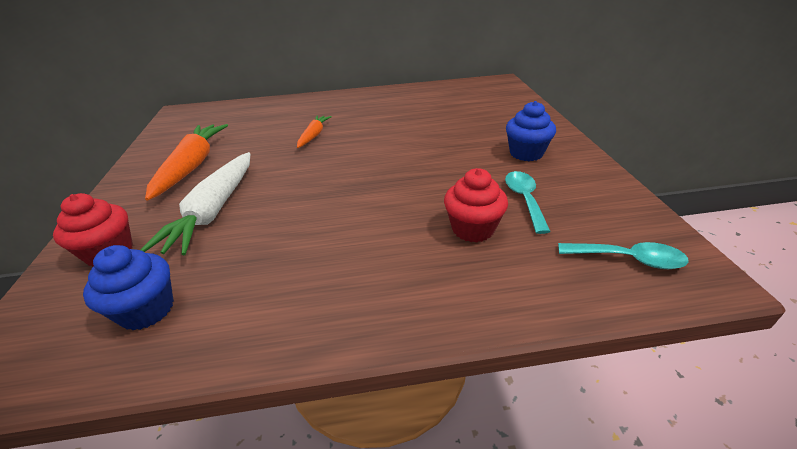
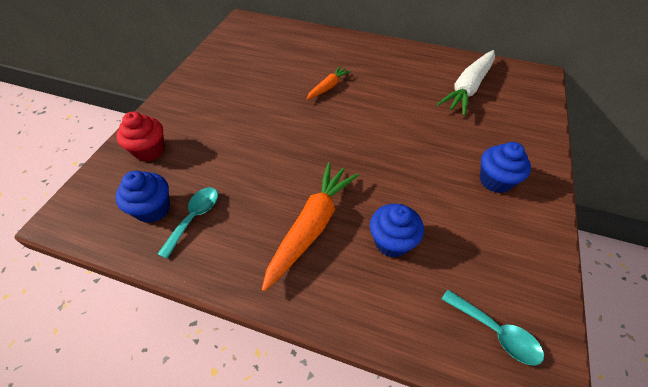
camera: 25 degrees right, 15 degrees up
white carrot [141,152,250,255] -> white carrot moved to [437,50,495,116]
orange carrot [145,124,228,201] -> orange carrot moved to [262,162,359,292]
red cupcake [444,168,508,243] -> blue cupcake [370,204,424,258]
turquoise spoon [505,171,551,234] -> turquoise spoon moved to [158,187,218,259]

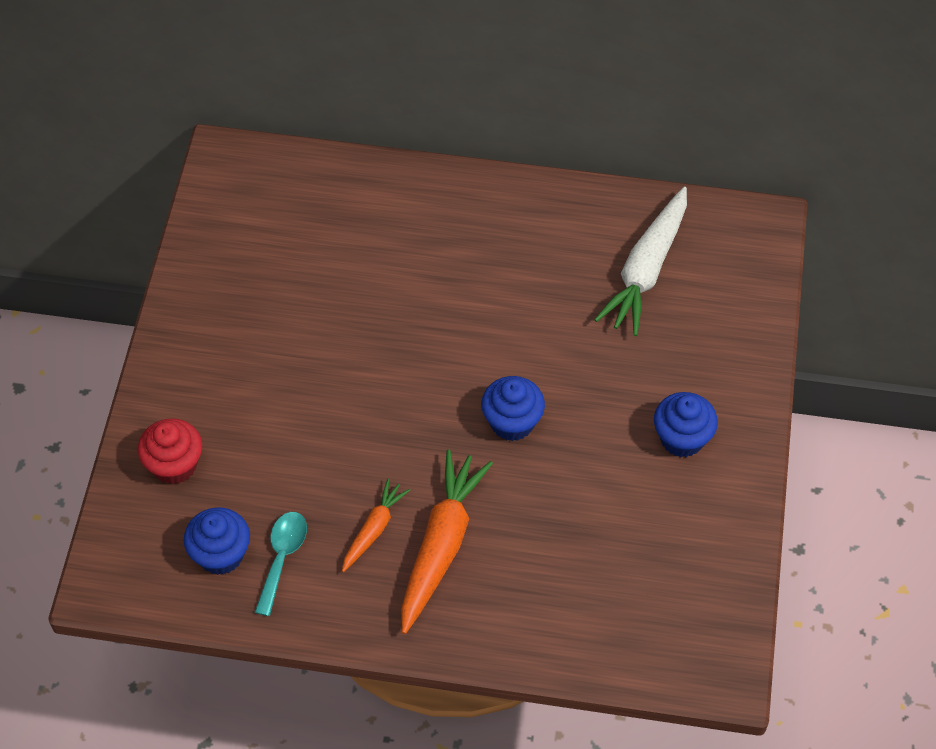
camera: 10 degrees left, 5 degrees up
orange carrot [306,66,351,100] -> orange carrot moved to [342,479,410,572]
blue cupcake [370,204,424,258] -> blue cupcake moved to [481,376,545,441]
turquoise spoon [442,290,544,366] -> none

